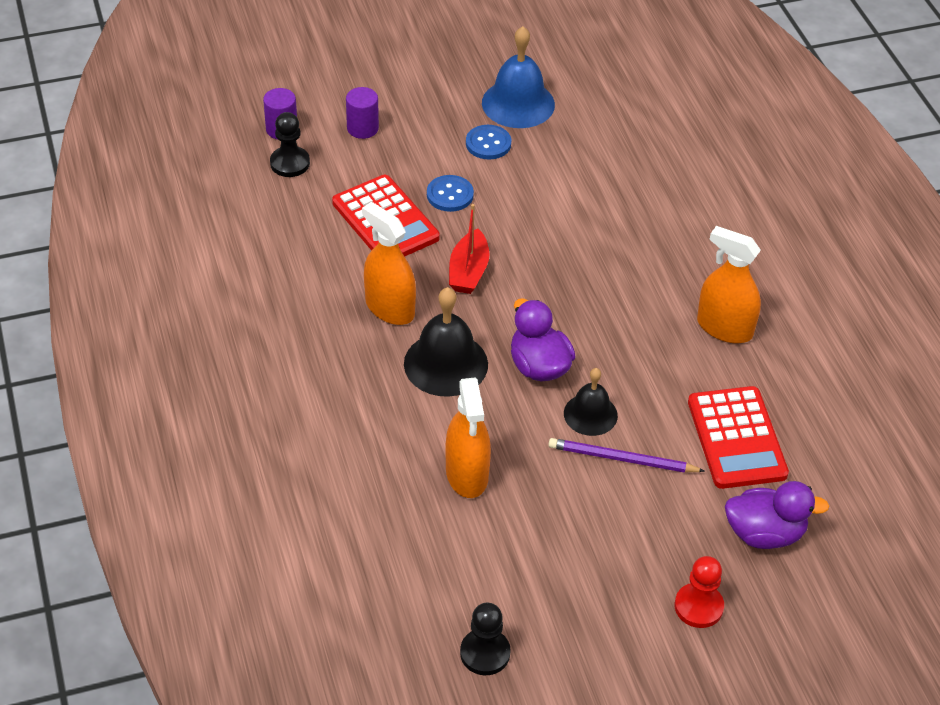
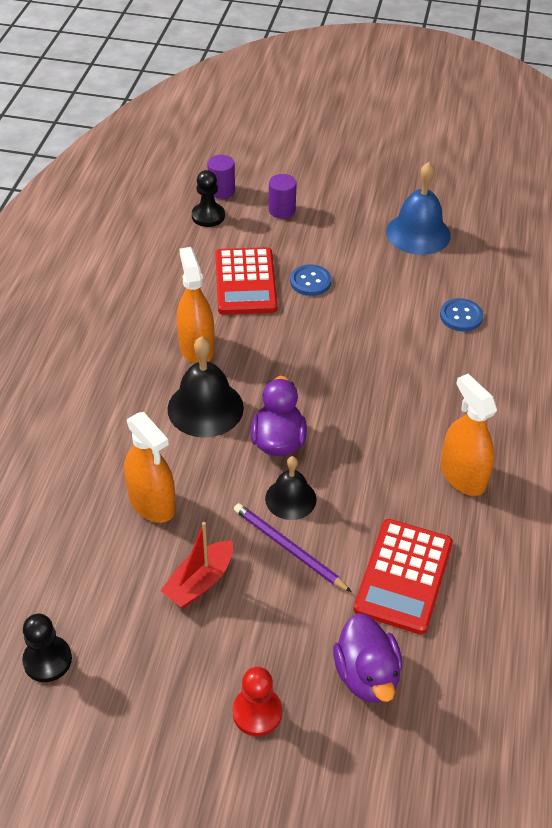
camera: 30 degrees right, 0 degrees up
orange spray bottle [445,378,491,498] -> orange spray bottle turned 60 degrees counterclockwise [124,412,176,523]
red boat [449,204,489,294] -> red boat moved to [160,522,233,608]
blue button [466,125,511,160] -> blue button moved to [440,298,483,332]
purple duck [725,481,829,549] -> purple duck turned 45 degrees clockwise [333,613,402,702]

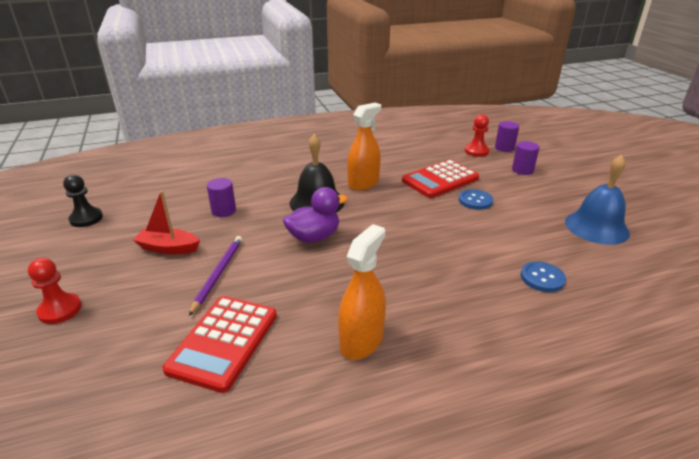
camera: 60 degrees right, 15 degrees down
orange spray bottle [124,412,176,523] -> purple cylinder [207,178,236,217]
black pawn [192,170,225,227] -> red pawn [465,114,489,157]
black bell [265,456,316,520] -> none
purple duck [333,613,402,702] -> none
red calculator [354,519,453,635] -> red calculator turned 60 degrees counterclockwise [162,296,277,393]

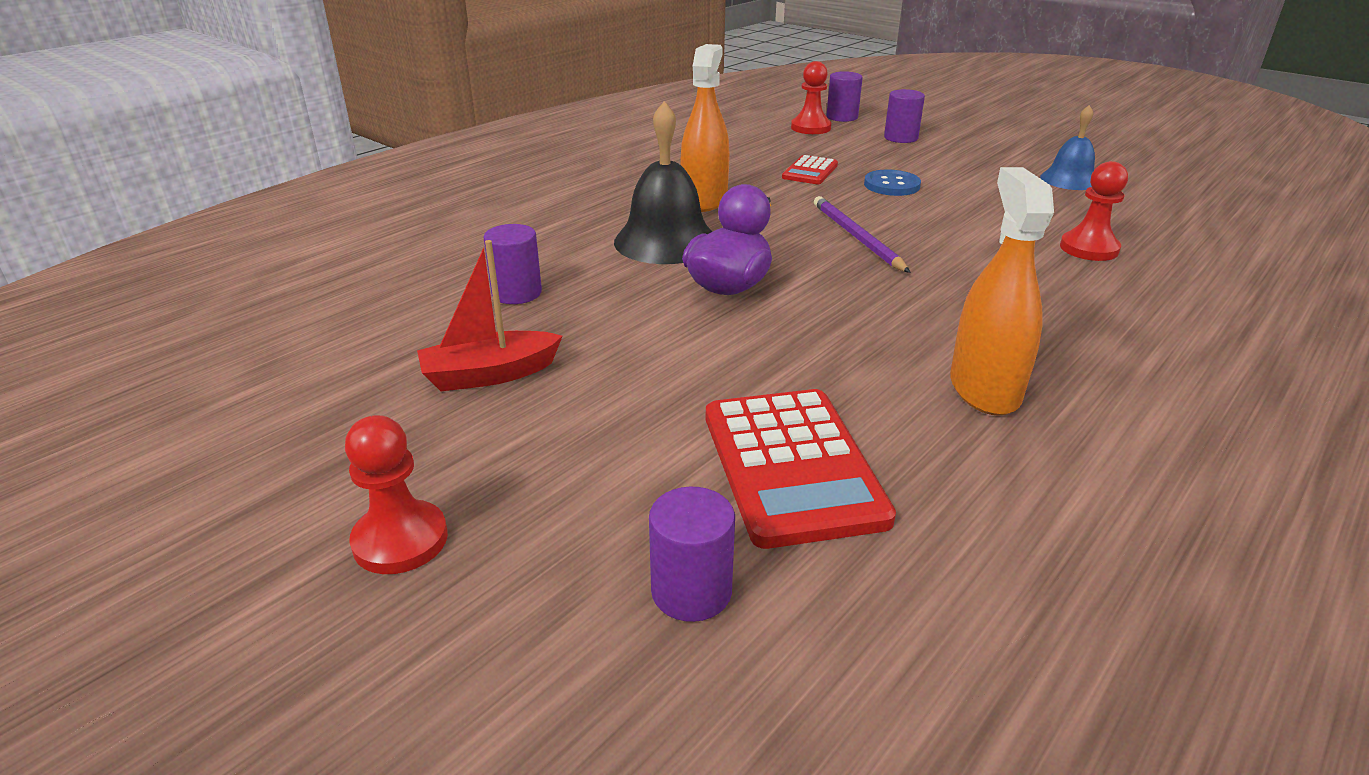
camera: 30 degrees left, 0 degrees up
black pawn [63,174,103,227] -> none
purple pencil [189,236,242,316] -> purple pencil moved to [814,196,911,273]
red calculator [402,160,479,198] -> red calculator [782,155,838,184], size x0.54
blue button [521,261,566,292] -> red pawn [1060,161,1128,261]
blue bell [565,155,630,245] -> blue bell [1040,105,1095,190], size x0.63
none -> purple cylinder [649,487,735,622]

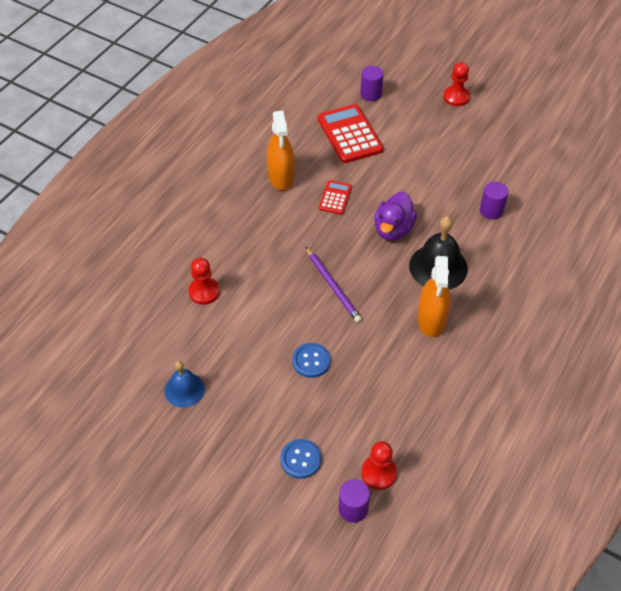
camera: 170 degrees right, 20 degrees up
red boat [417,240,563,391] -> none
red calculator [782,155,838,184] -> red calculator moved to [319,180,352,215]
purple cylinder [884,89,925,143] -> blue button [280,439,321,479]

